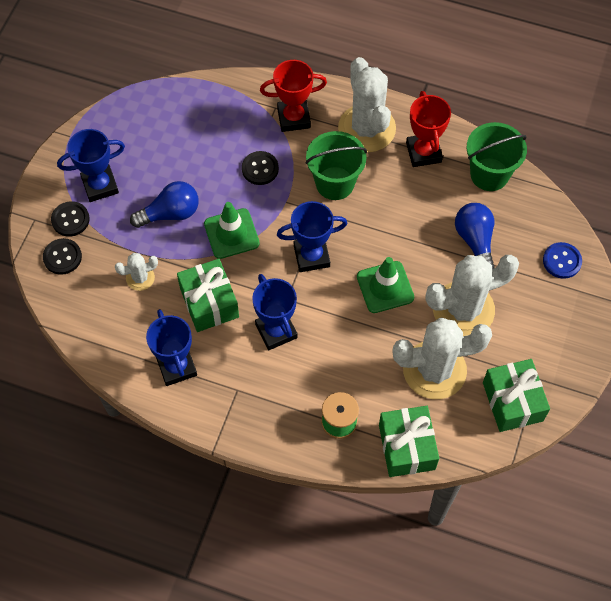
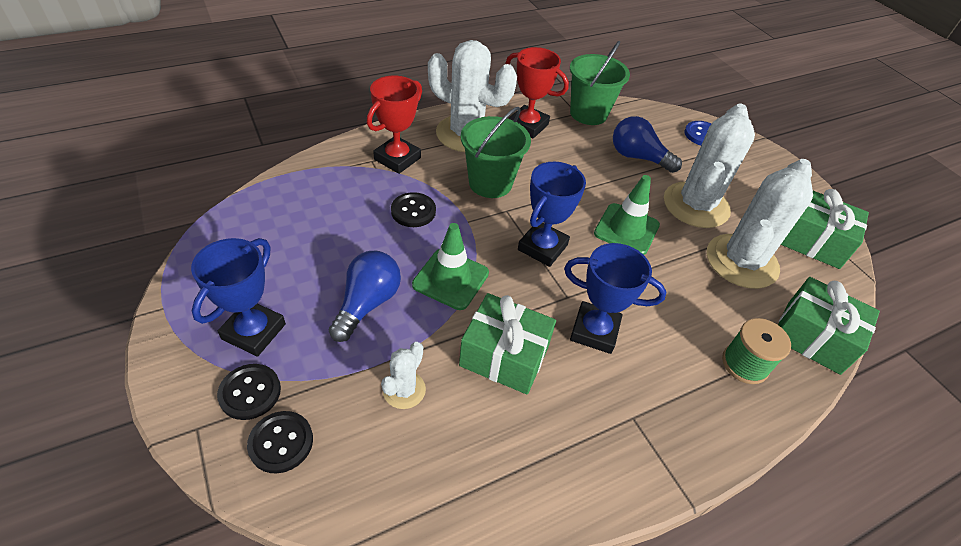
camera: 50 degrees left, 15 degrees down
blue trophy [146,309,197,386] -> none

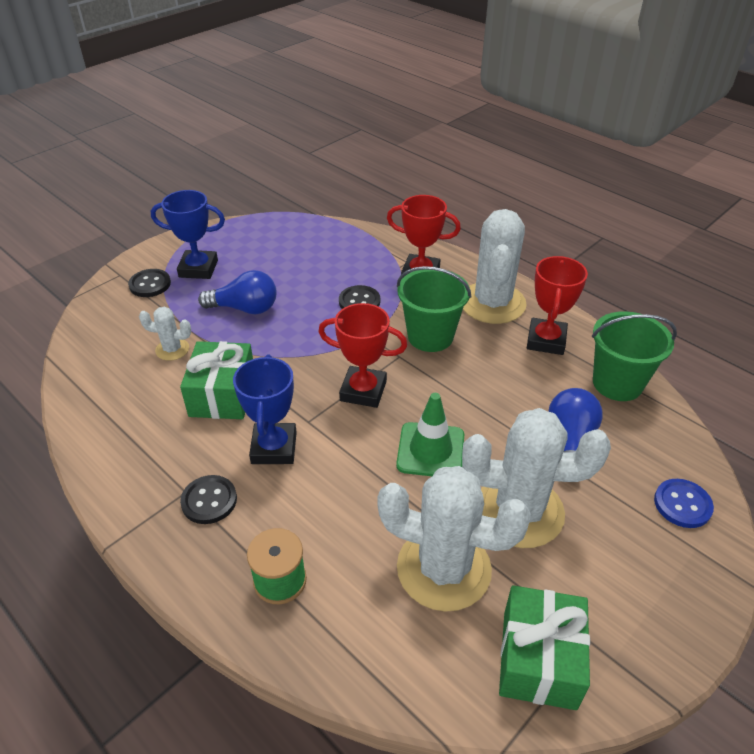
camera: 75 degrees right, 5 degrees down
black button [247,411,313,473] -> black button moved to [180,475,237,524]
green traffic cone [412,223,489,310] -> none
blue trophy [518,162,586,267] -> red trophy [318,303,407,408]
green gift [778,277,880,375] -> none

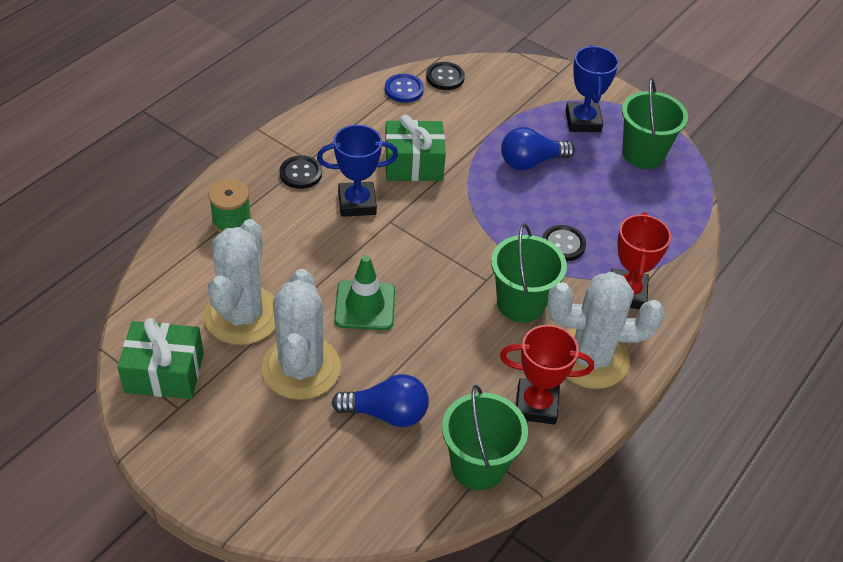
camera: 80 degrees right, 5 degrees up
black button [128,269,171,297] -> black button moved to [426,62,465,90]
white cactus [139,307,191,361] -> none
blue light bulb [198,270,277,314] -> blue light bulb turned 75 degrees clockwise [501,127,575,170]
red trophy [318,303,407,408] -> none
blue button [654,479,714,528] -> blue button moved to [385,74,424,103]
none -> green bucket [622,78,688,169]

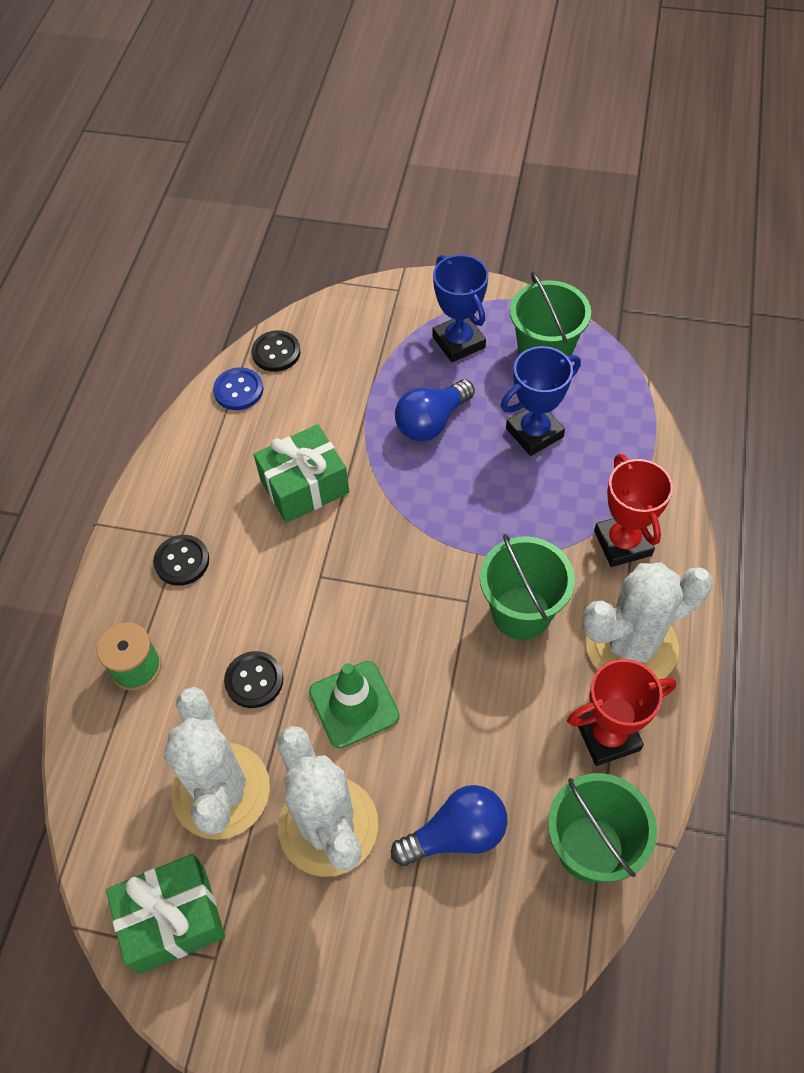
camera: 20 degrees left, 10 degrees up
blue trophy [317,125,398,217] -> blue trophy moved to [501,346,581,456]
black button [542,225,586,261] -> black button moved to [224,651,283,708]

